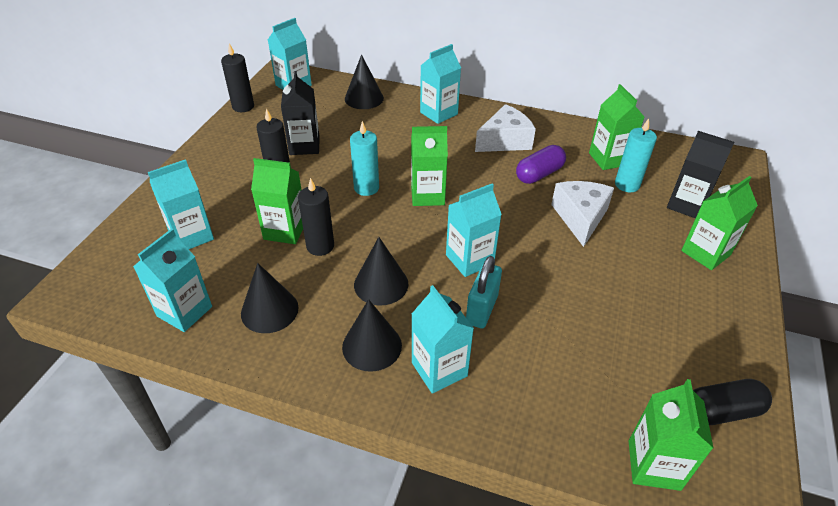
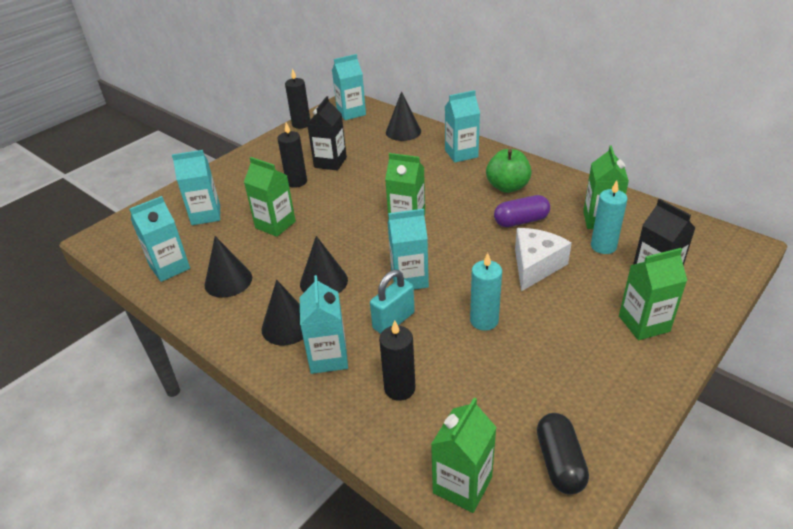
camera: 25 degrees right, 5 degrees down
black candle [298,178,334,256] -> black candle moved to [379,320,416,401]
turquoise candle [350,121,379,196] -> turquoise candle moved to [470,253,502,331]
white cheese [475,104,536,152] -> green apple [486,149,531,193]
black capsule [693,379,772,425] -> black capsule turned 75 degrees clockwise [537,413,589,495]

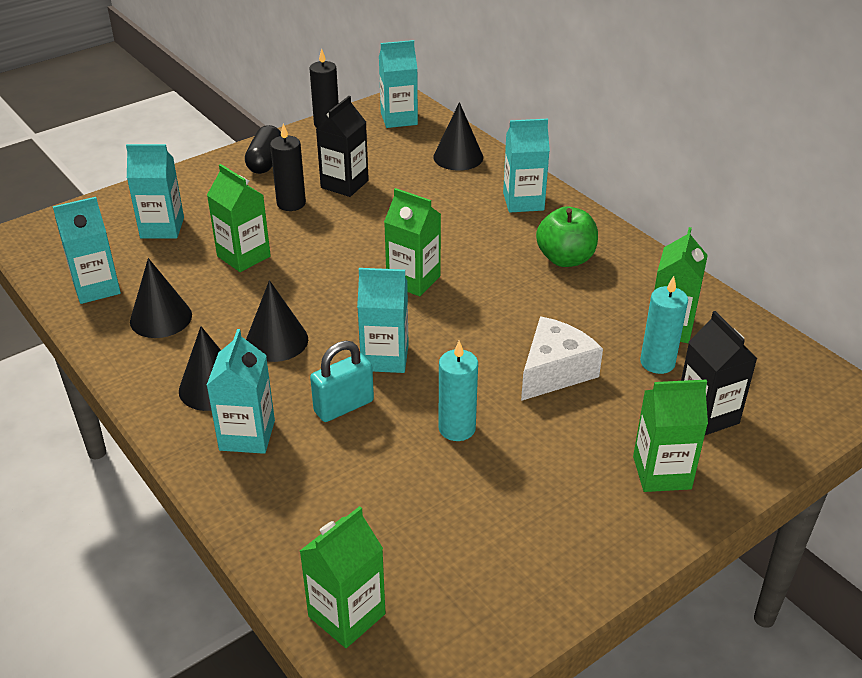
camera: 10 degrees right, 0 degrees up
black candle [379,320,416,401] -> none
purple capsule [494,195,550,227] -> none
black capsule [537,413,589,495] -> black capsule moved to [245,125,281,174]

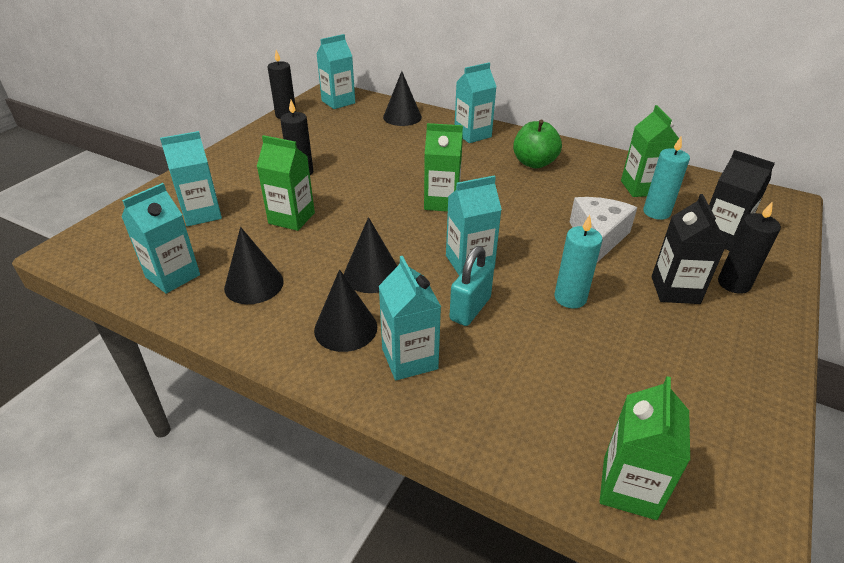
camera: 25 degrees left, 0 degrees up
black capsule [245,125,281,174] -> none
black carton [316,96,369,197] -> black carton moved to [652,194,727,304]
green carton [633,380,708,492] -> black candle [718,202,781,294]

